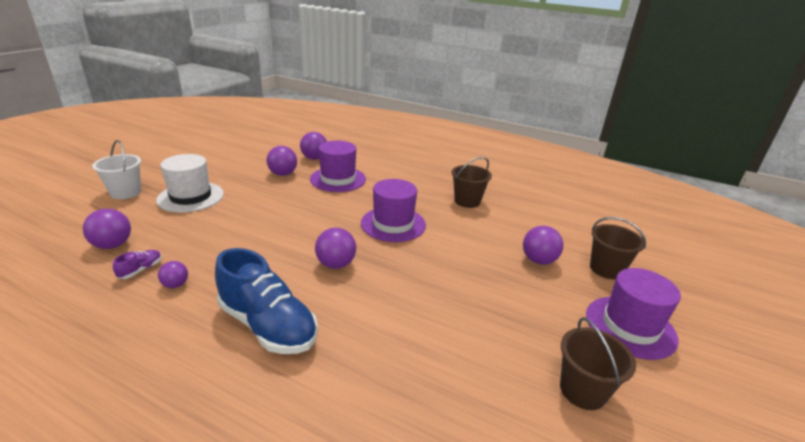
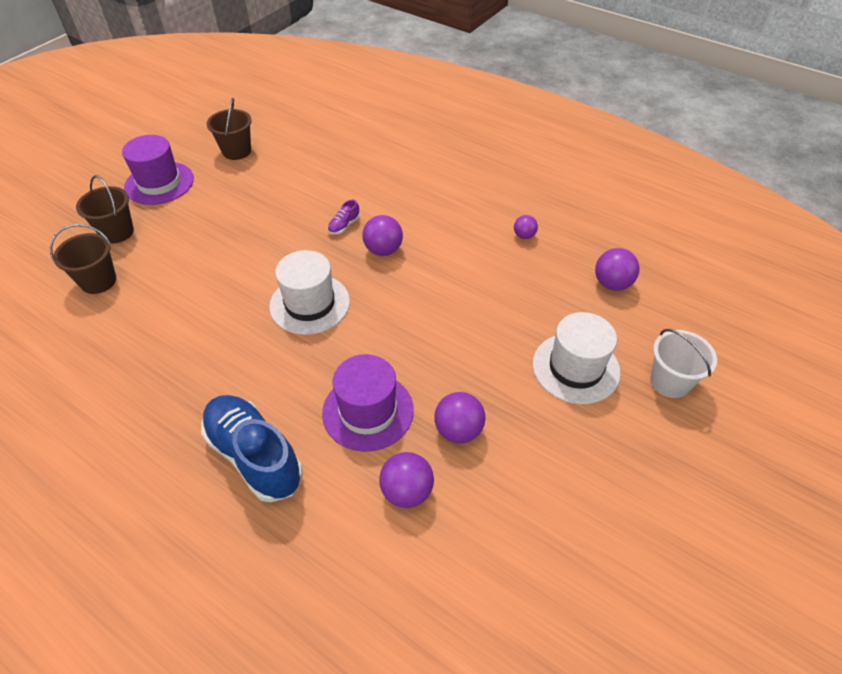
camera: 170 degrees left, 20 degrees up
purple shoe [113,250,162,279] -> purple shoe moved to [328,200,360,235]
blue shoe [215,248,318,354] -> blue shoe moved to [201,395,303,502]
purple hat [361,179,426,242] -> white hat [269,250,350,335]
brown bucket [452,157,492,208] -> brown bucket moved to [50,224,116,294]
purple ball [523,226,563,265] -> none

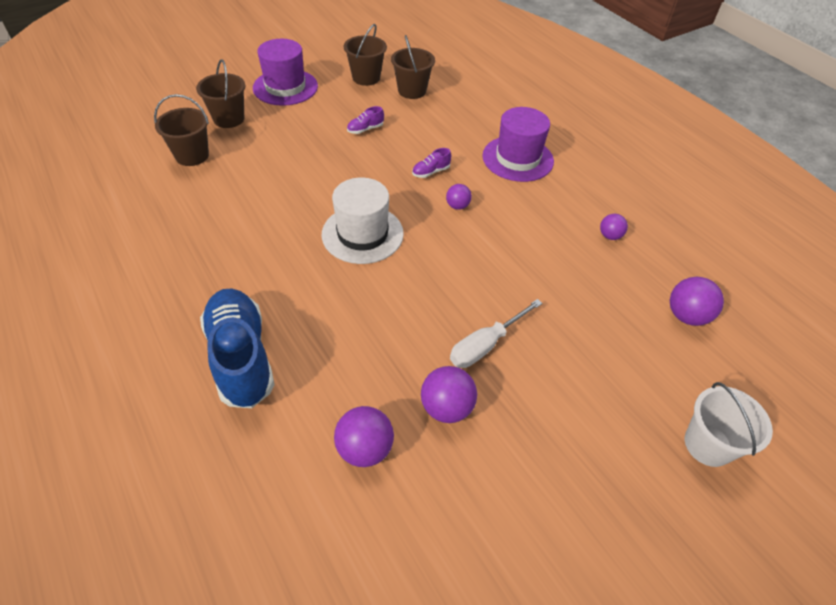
camera: 20 degrees right, 0 degrees up
purple hat [322,354,414,452] -> purple hat moved to [482,107,554,182]
purple ball [362,215,403,256] -> purple ball [446,184,472,210], size x0.61
white hat [533,312,621,404] -> none
none -> purple shoe [347,106,384,134]
none -> brown bucket [391,35,435,99]
none -> white screwdriver [450,299,542,368]

